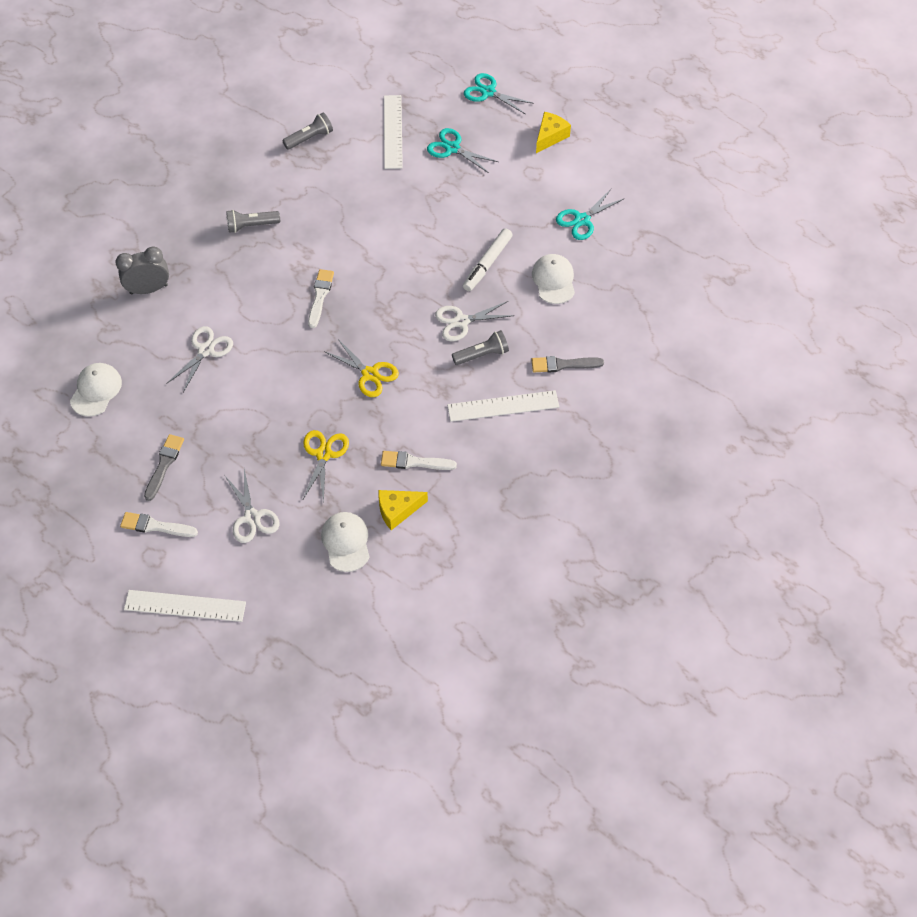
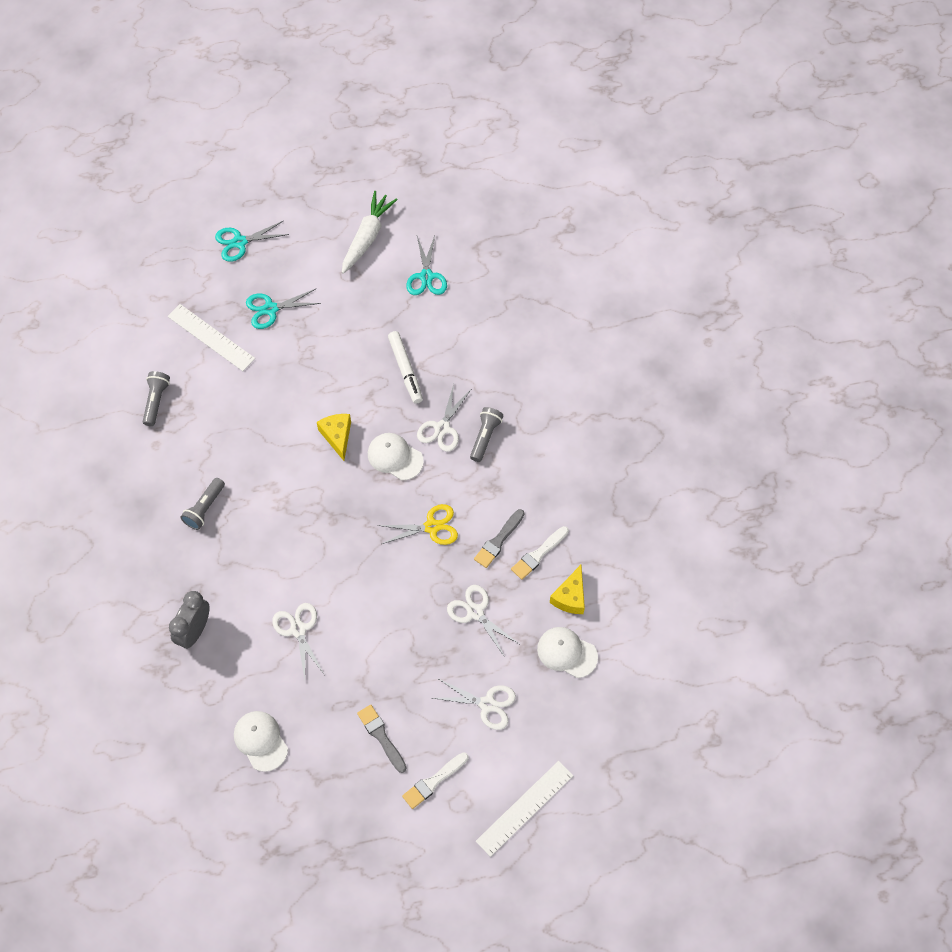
camera: 50 degrees left, 5 degrees up
yellow scissors [303,430,349,503] -> white scissors [447,585,519,656]
white brush [308,269,334,328] -> none
white ruler [447,390,559,422] -> none
white cap [532,254,575,304] -> white cap moved to [368,433,424,480]
grey brush [532,356,604,373] -> grey brush moved to [474,509,525,568]
yellow cheese [536,112,571,153] -> yellow cheese moved to [317,414,351,461]
none -> white carrot [342,191,398,274]

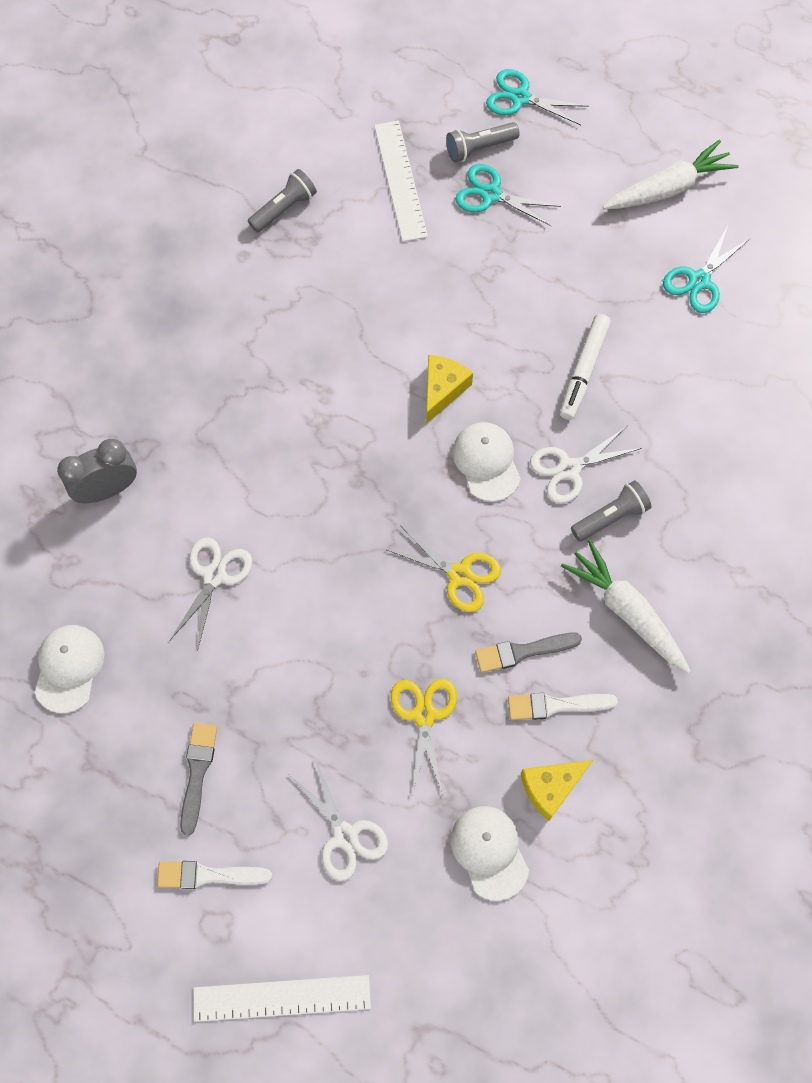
camera: 40 degrees right, 5 degrees up
grey flashlight [181,478,225,530] -> grey flashlight moved to [446,122,520,162]
white scissors [447,585,519,656] -> yellow scissors [391,679,457,795]
none -> white carrot [561,540,691,674]

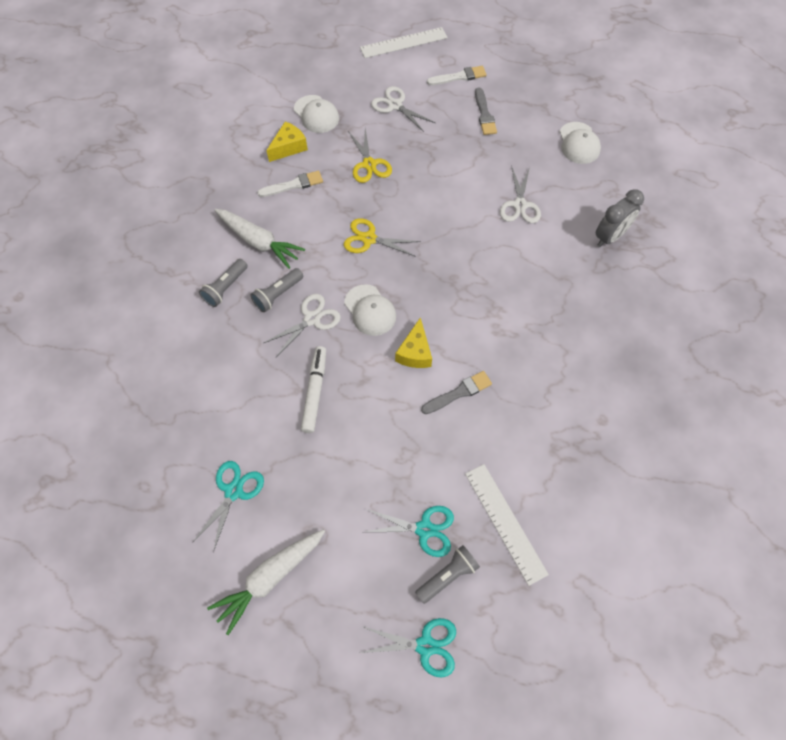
camera: 165 degrees right, 5 degrees down
grey flashlight [248,169,317,233] -> grey flashlight moved to [199,259,248,307]
grey brush [475,633,582,673] -> grey brush moved to [421,371,492,414]

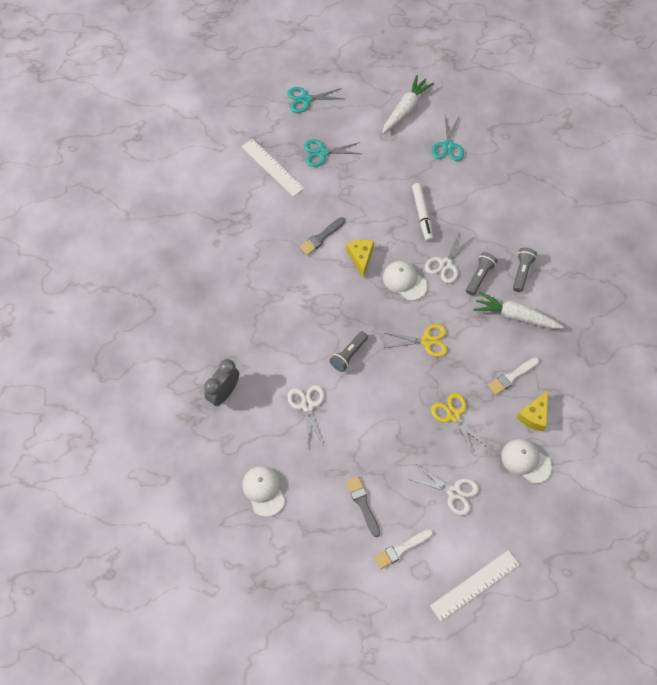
camera: 165 degrees right, 0 degrees up
grey flashlight [415,545,480,604] -> grey flashlight moved to [330,331,368,372]

